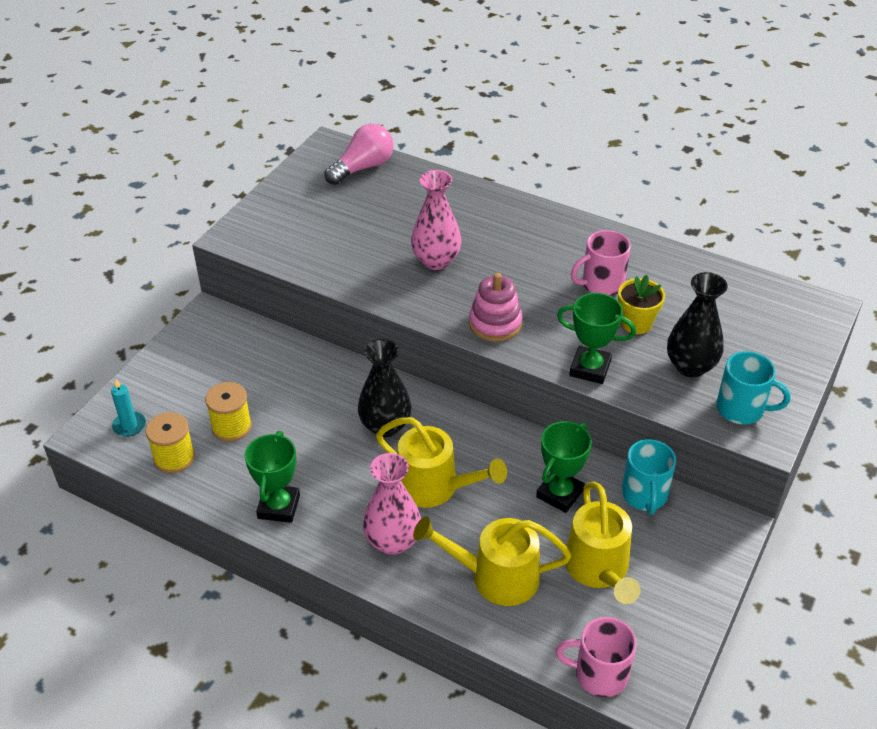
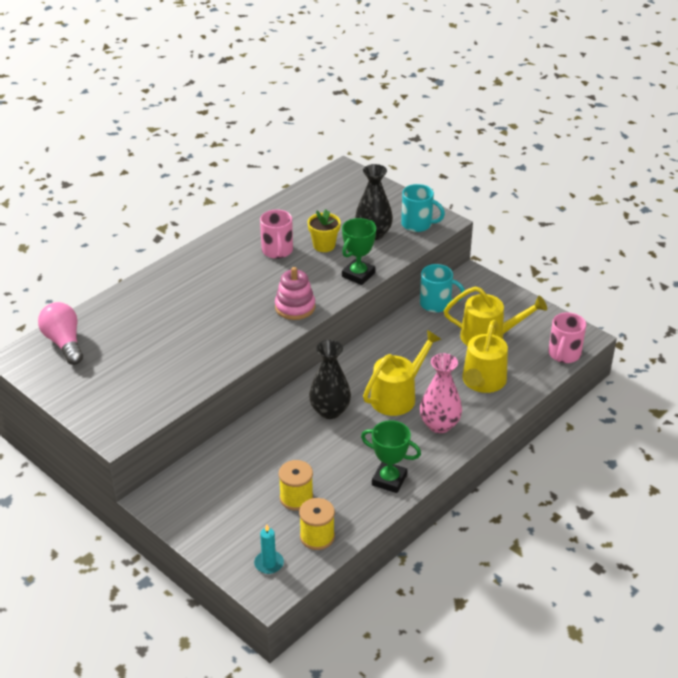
camera: 75 degrees left, 5 degrees down
pink vase [411,170,461,270] -> none
green trophy [536,421,592,513] -> none
turquoise mug [716,351,790,424] -> turquoise mug turned 75 degrees clockwise [401,184,445,232]

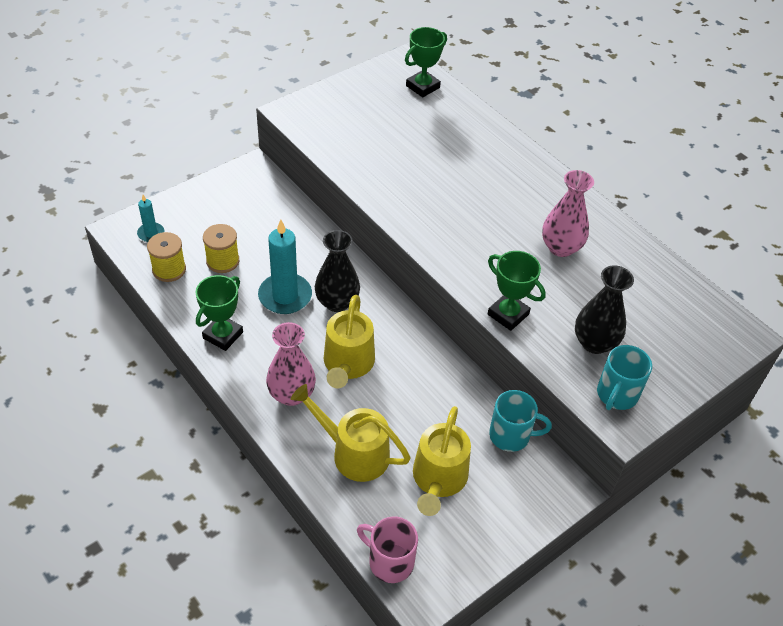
camera: 95 degrees right, 10 degrees up
pink light bulb [38,302,83,365] -> green trophy [405,27,447,97]
pink mug [260,209,293,259] -> pink vase [542,170,594,257]
pink stacking toy [275,267,315,320] -> none
yellow flower pot [307,209,341,252] -> none
yellow watering can [363,330,442,416] -> yellow watering can turned 45 degrees clockwise [324,295,375,388]
turquoise mug [420,264,465,313] -> turquoise mug turned 105 degrees counterclockwise [489,390,552,452]
none -> turquoise candle [258,220,312,314]

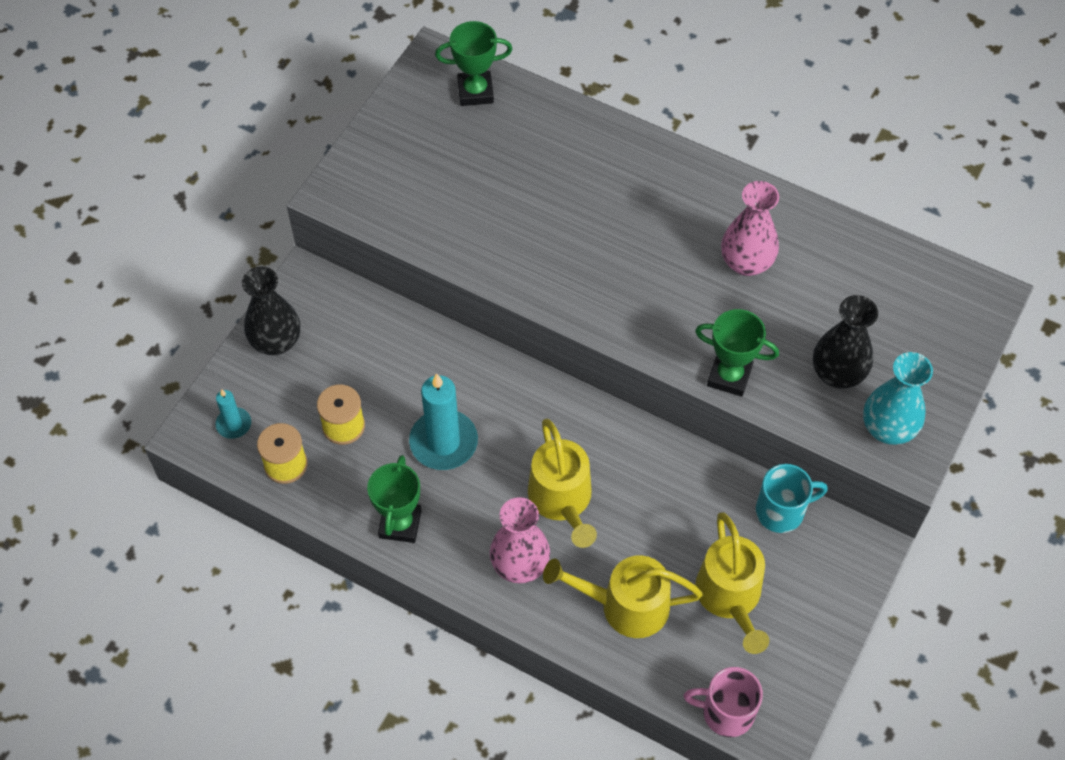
camera: 20 degrees left, 10 degrees up
black vase [315,230,360,312] -> black vase moved to [242,266,300,355]
green trophy [405,27,447,97] -> green trophy turned 60 degrees clockwise [435,21,513,106]
turquoise mug [597,345,652,410] -> turquoise vase [863,352,933,445]

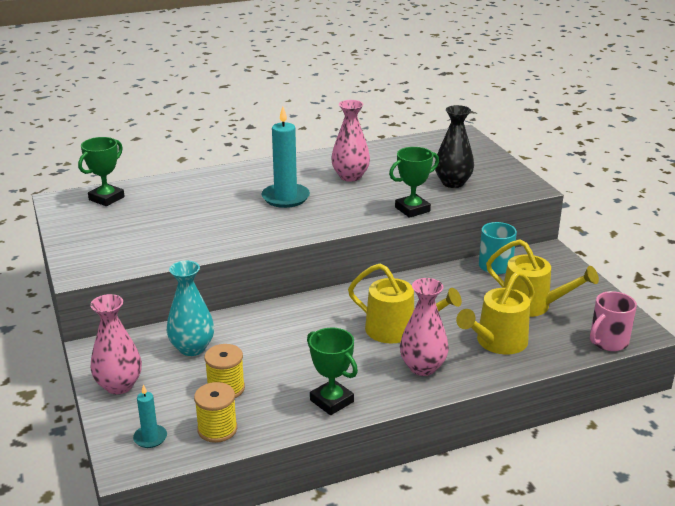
camera: 50 degrees left, 30 degrees down
black vase [242,266,300,355] -> pink vase [90,294,142,394]
turquoise candle [409,373,478,470] -> turquoise candle moved to [262,107,310,208]
turquoise vase [863,352,933,445] -> turquoise vase moved to [167,261,214,356]

